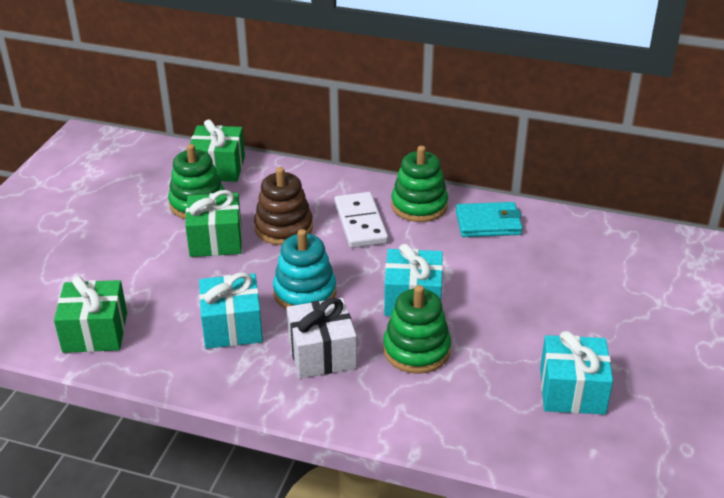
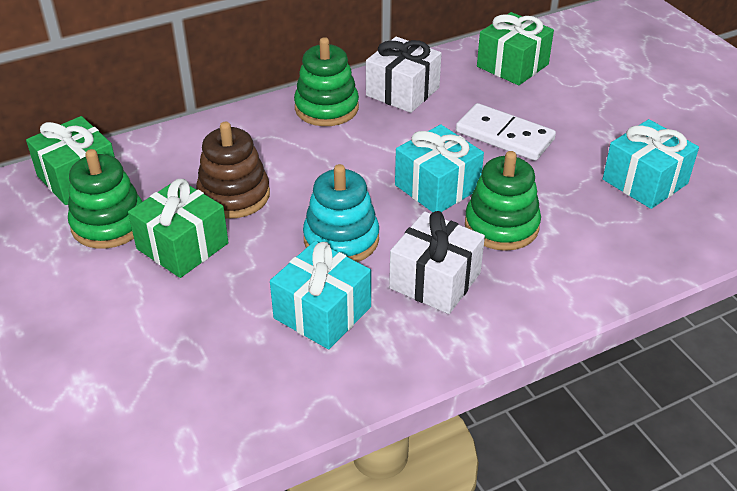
camera: 45 degrees left, 5 degrees up
green gift [54,276,127,353] -> green gift moved to [477,12,554,85]
white domino [334,192,388,248] -> white domino moved to [456,103,556,161]
turquoise wallet [456,202,523,237] -> white gift [366,37,442,113]

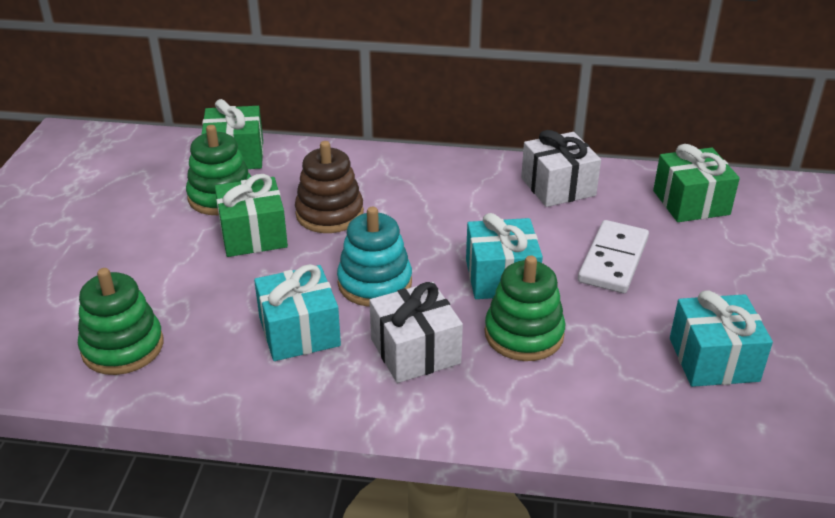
camera: 35 degrees right, 5 degrees down
green stacking toy [294,37,359,126] -> green stacking toy moved to [78,268,163,375]
white domino [456,103,556,161] -> white domino turned 45 degrees clockwise [578,220,649,293]

